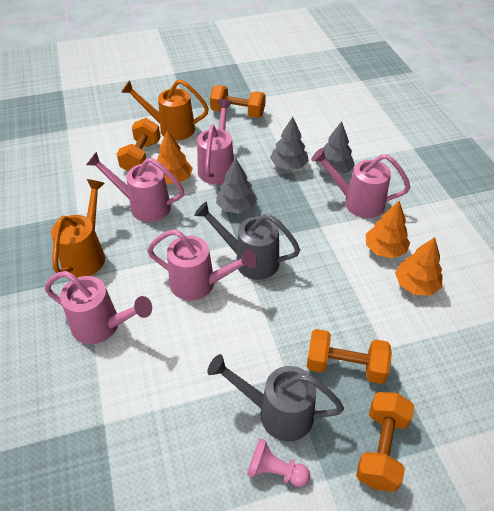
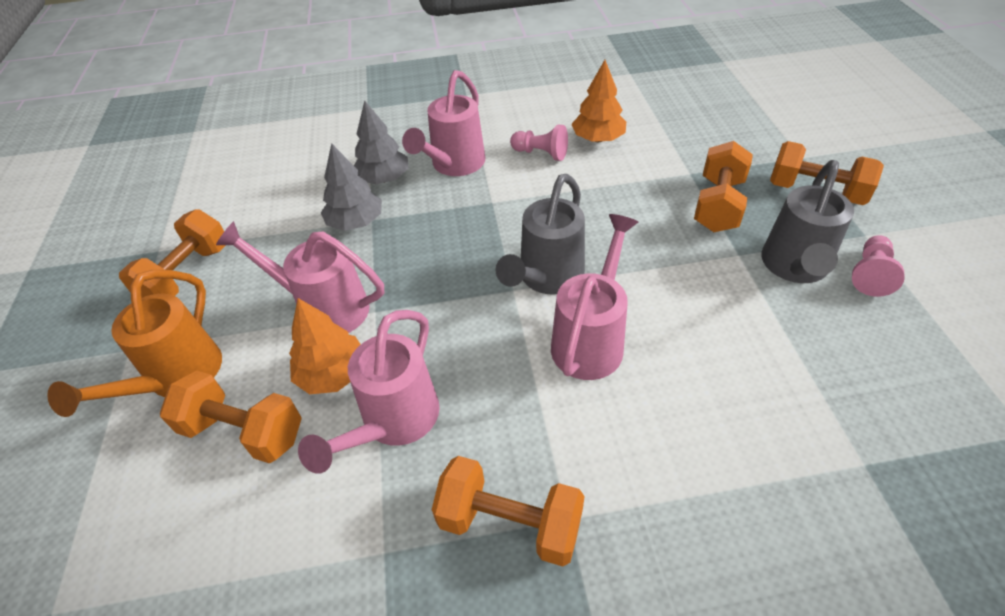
camera: 80 degrees left, 0 degrees up
pink watering can [45,271,152,344] -> none
orange watering can [51,179,105,278] -> orange dumbbell [432,456,585,567]
grey tree [216,158,257,213] -> none
orange tree [365,201,410,258] -> pink pawn [510,125,568,161]

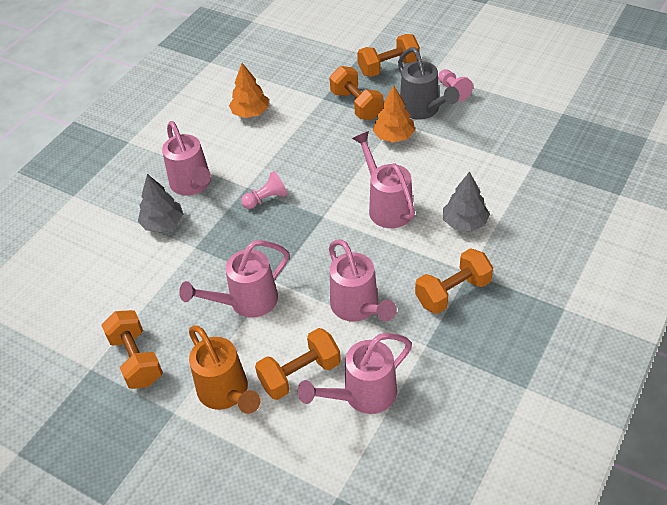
camera: 50 degrees left, 0 degrees up
orange tree [289,298,361,394] -> orange tree moved to [373,85,415,142]
grey tree [321,143,382,231] -> grey tree moved to [443,172,490,232]
grey watering can [496,174,585,295] -> none
pink pawn [510,125,568,161] -> pink pawn moved to [241,171,288,209]
none -> pink watering can [298,333,412,414]

